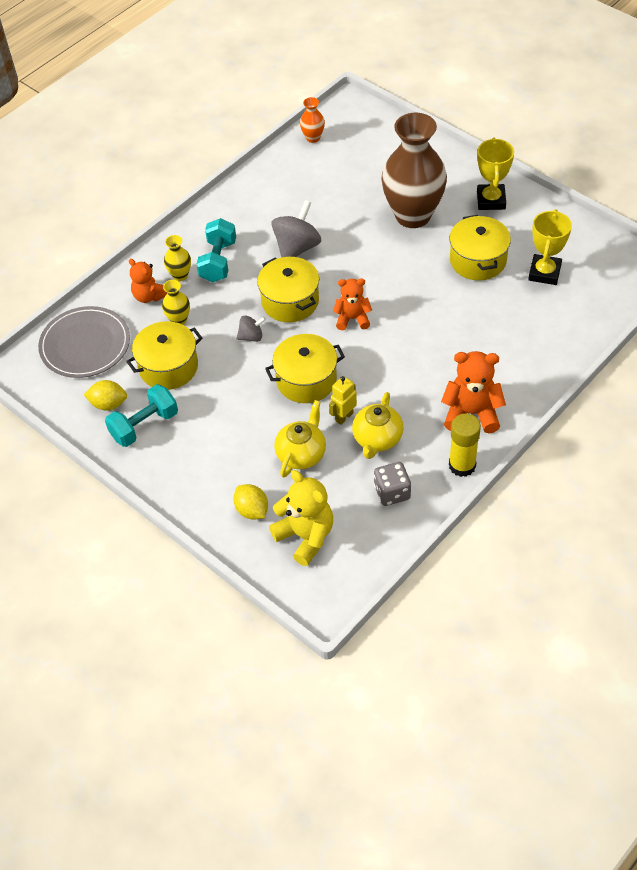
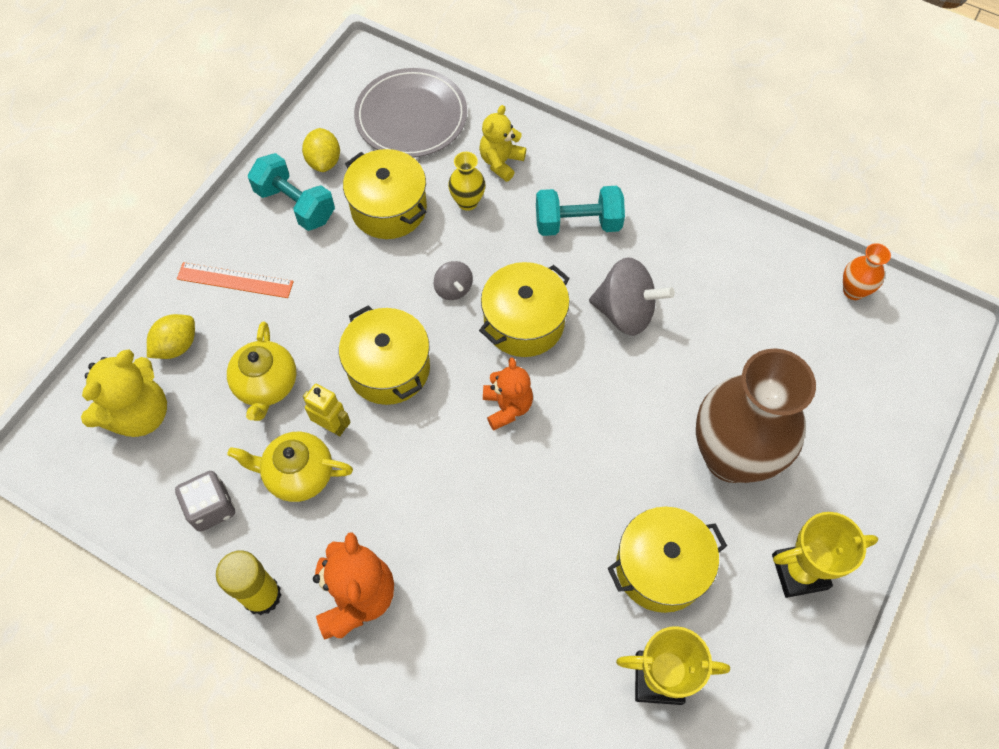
camera: 75 degrees right, 10 degrees up
orange teddy bear [129,259,167,303] -> yellow teddy bear [479,105,526,182]
yellow vase [164,235,191,281] -> none
yellow teapot [274,400,326,478] -> yellow teapot turned 75 degrees clockwise [227,322,297,421]
none -> orange ruler [177,262,294,298]

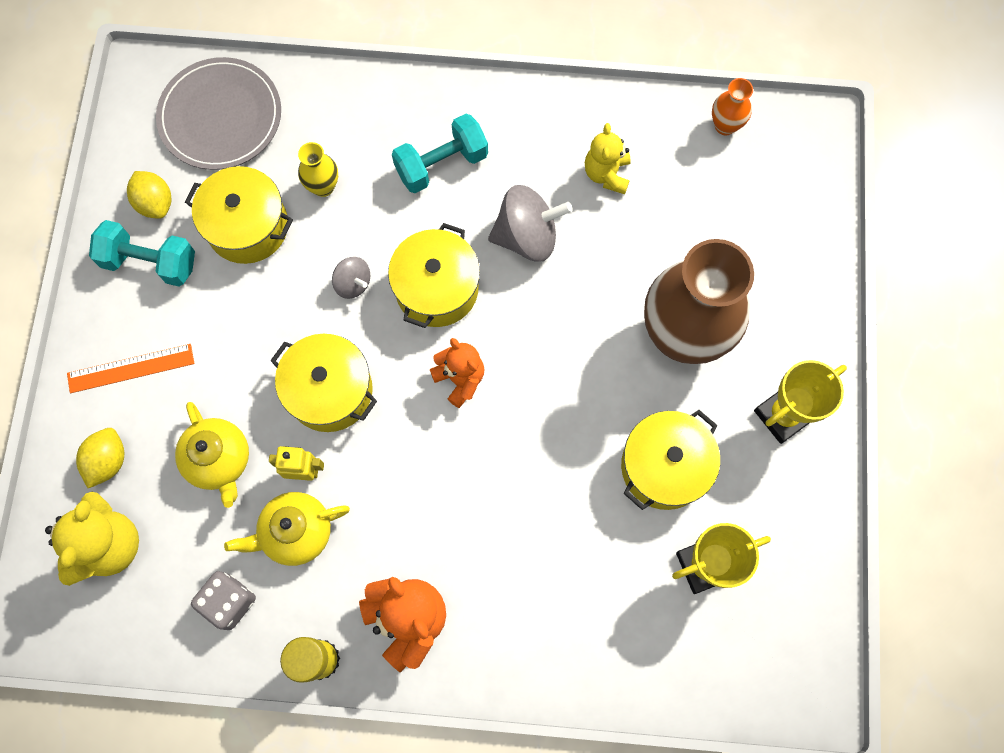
camera: 25 degrees left, 10 degrees up
yellow teddy bear [479,105,526,182] -> yellow teddy bear moved to [585,123,631,194]

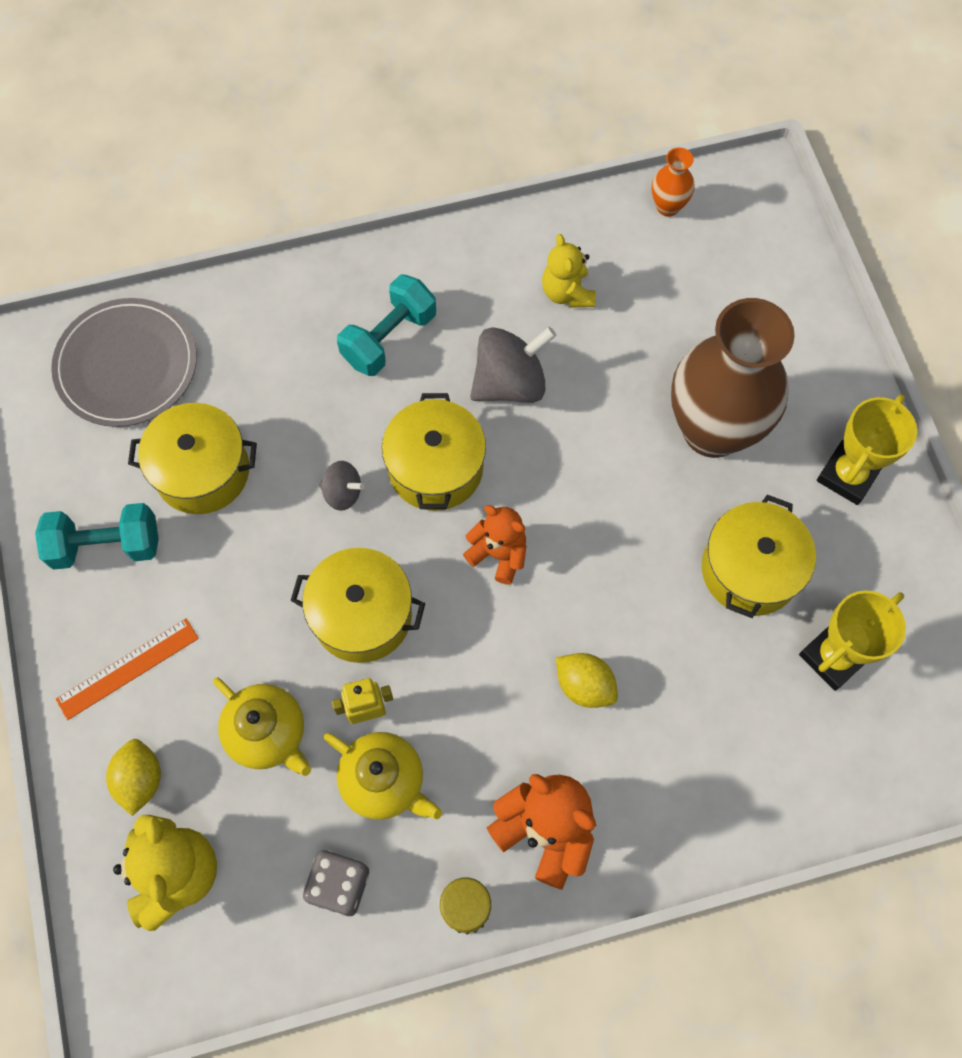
camera: 20 degrees left, 5 degrees down
yellow lemon [127,171,171,219] -> yellow lemon moved to [556,653,618,708]
yellow teapot [224,492,350,566] -> yellow teapot turned 105 degrees counterclockwise [324,732,442,820]
yellow vase [298,142,338,197] -> none

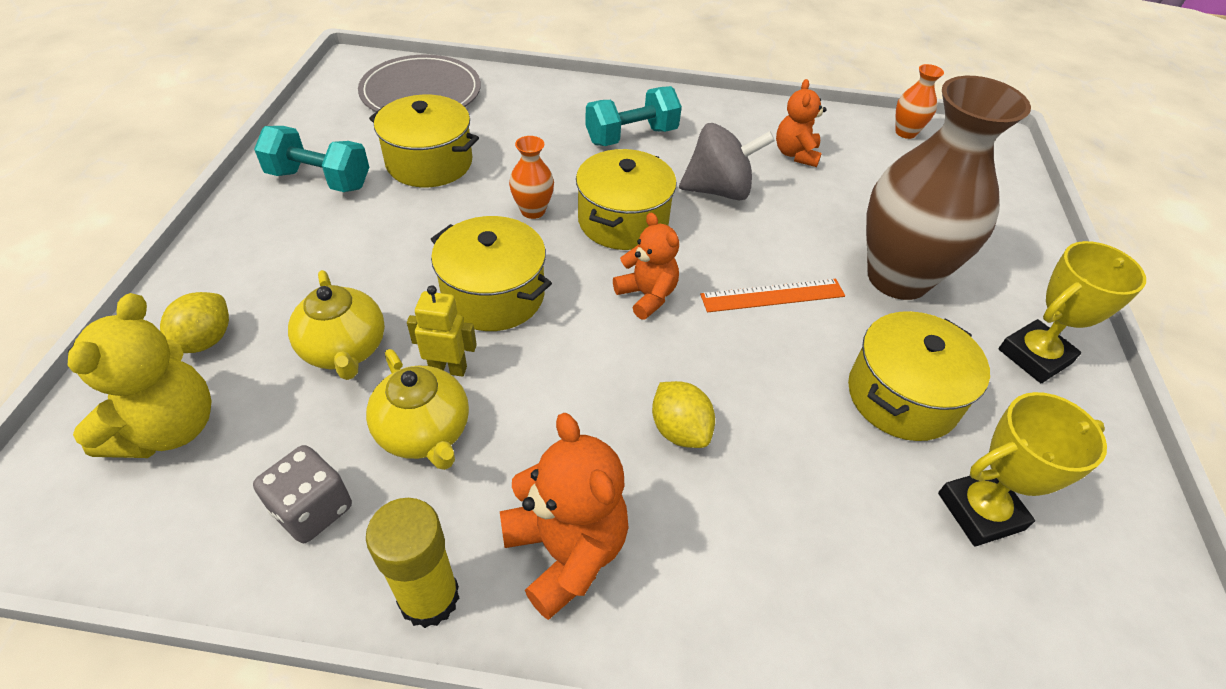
camera: 20 degrees right, 20 degrees down
orange ruler [55,618,199,720] -> orange ruler moved to [700,279,845,312]
grey spinning top [319,461,365,511] -> orange vase [509,136,554,219]
yellow teddy bear [542,234,596,307] -> orange teddy bear [776,79,827,167]

